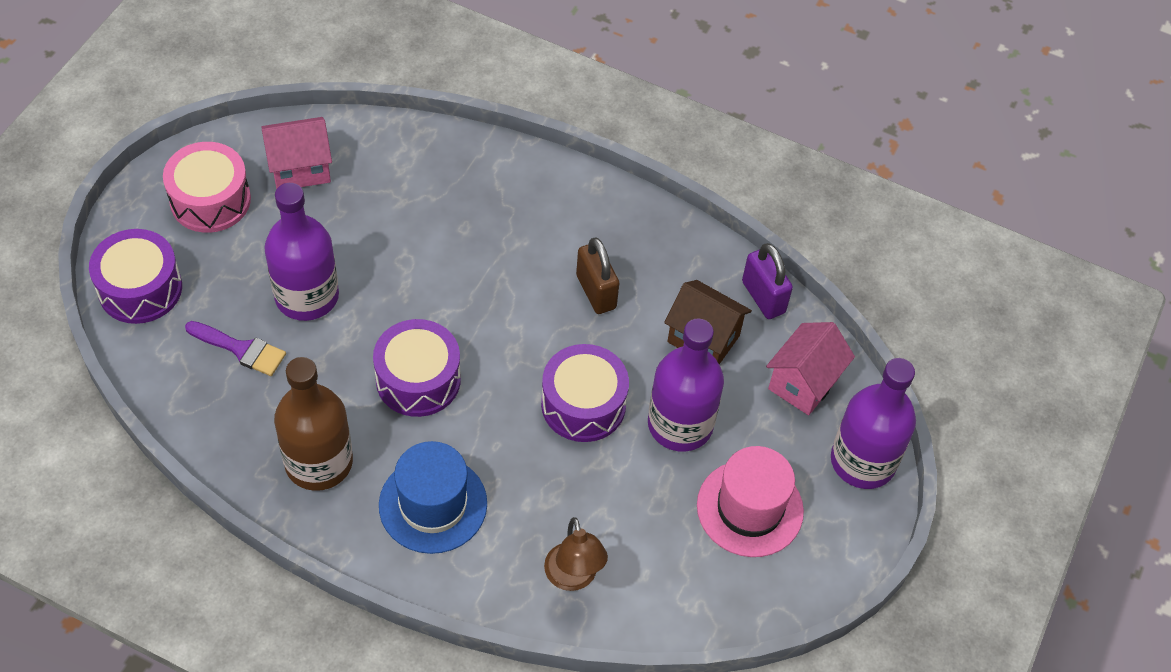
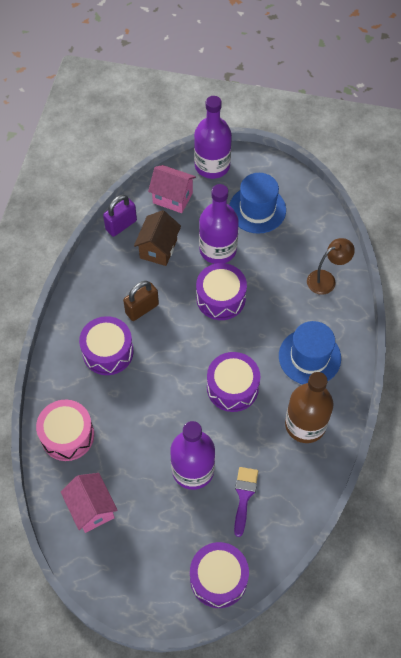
camera: 100 degrees left, 5 degrees up
pink drum [163,142,251,233] -> pink drum moved to [36,400,94,461]
pink hat [697,446,804,557] -> blue hat [229,173,286,234]
none -> purple drum [79,316,134,375]

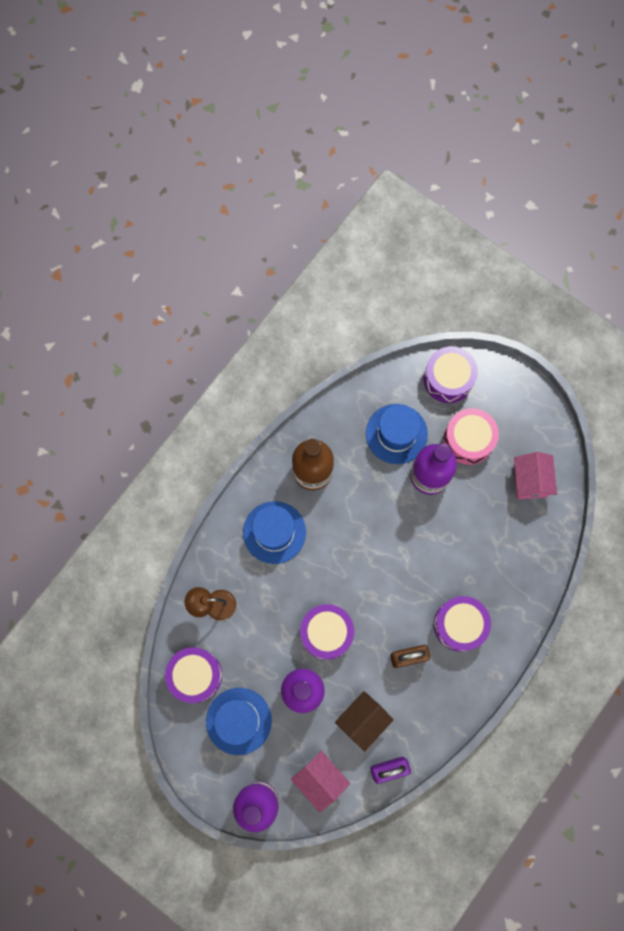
camera: 155 degrees left, 15 degrees up
pink drum [36,400,94,461] -> pink drum moved to [443,408,499,465]
purple drum [207,352,260,412] -> purple drum moved to [165,647,222,703]
purple brush [234,467,258,537] -> blue hat [366,404,428,464]

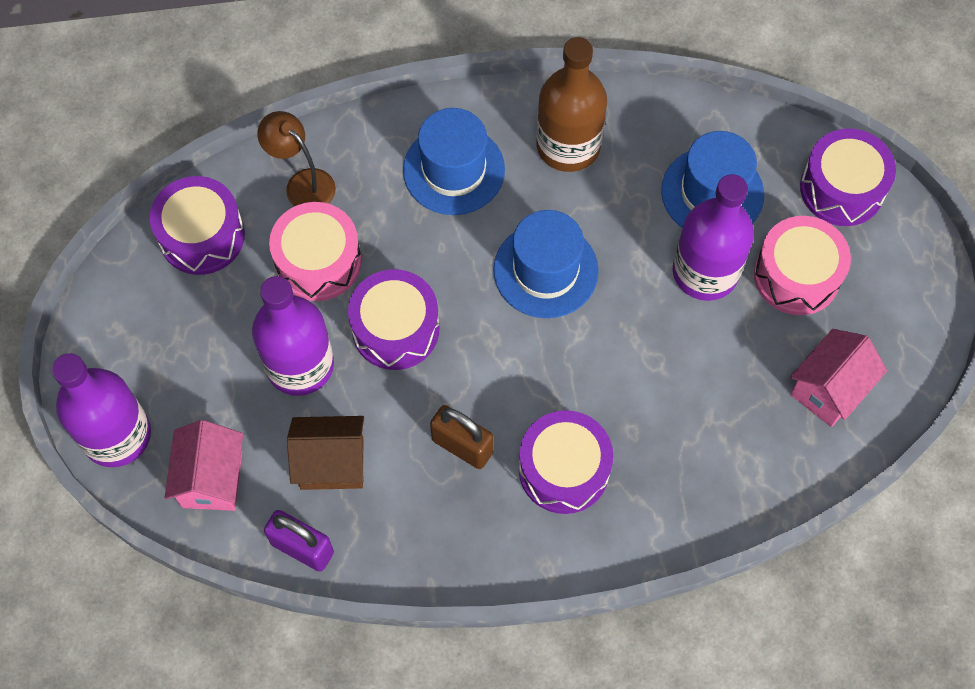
camera: 45 degrees right, 10 degrees down
blue hat [206,688,272,755] -> blue hat moved to [493,210,599,318]
none -> pink drum [269,202,361,301]

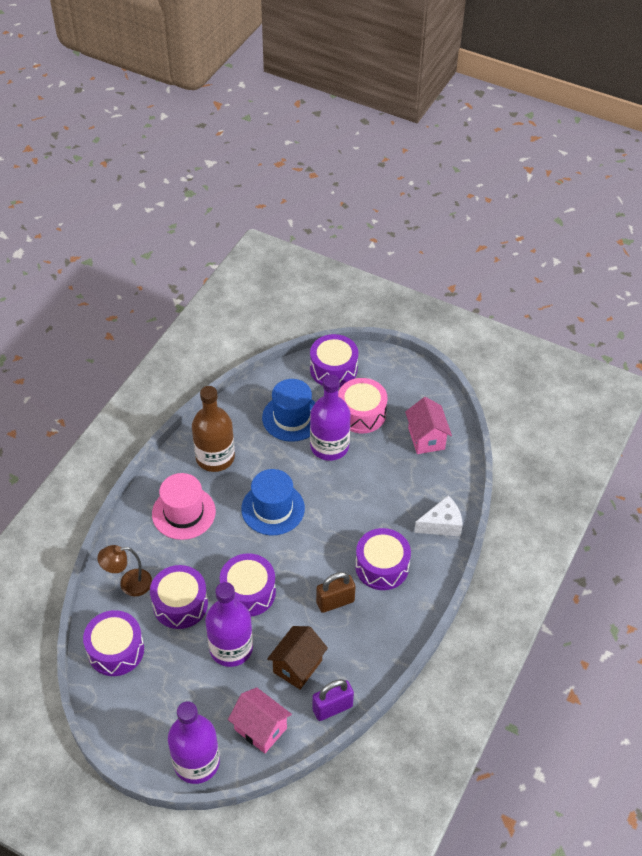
camera: 55 degrees left, 15 degrees down
pink drum [269,202,361,301] -> purple drum [150,565,208,629]
blue hat [403,108,505,215] -> pink hat [152,473,216,540]
none -> white cheese [414,496,463,537]

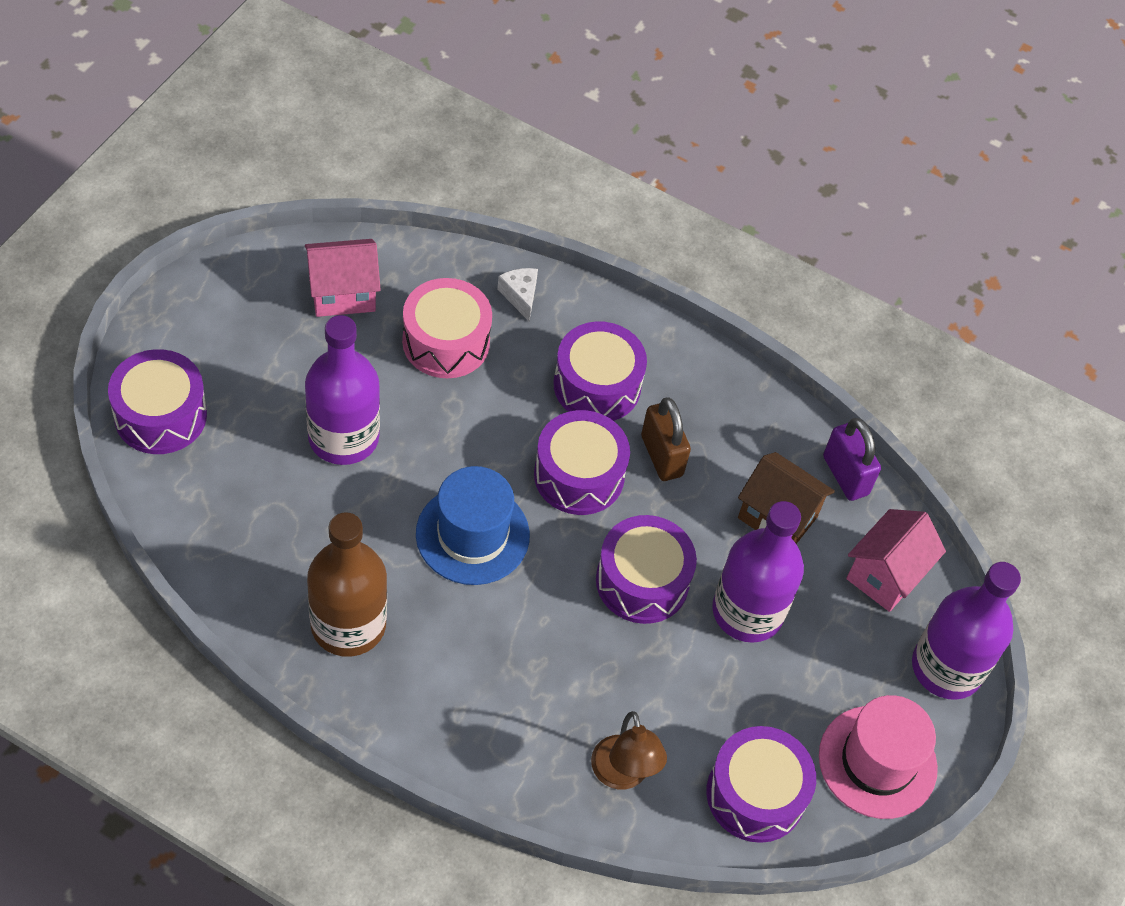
camera: 95 degrees left, 5 degrees up
purple drum [150,565,208,629] -> purple drum moved to [534,410,630,515]
pink hat [152,473,216,540] -> pink hat moved to [819,695,938,819]
blue hat [262,379,316,442] -> none
pink drum [338,378,387,433] -> pink drum moved to [402,278,492,378]
white cheese [414,496,463,537] -> white cheese [497,268,538,321], size x0.66

